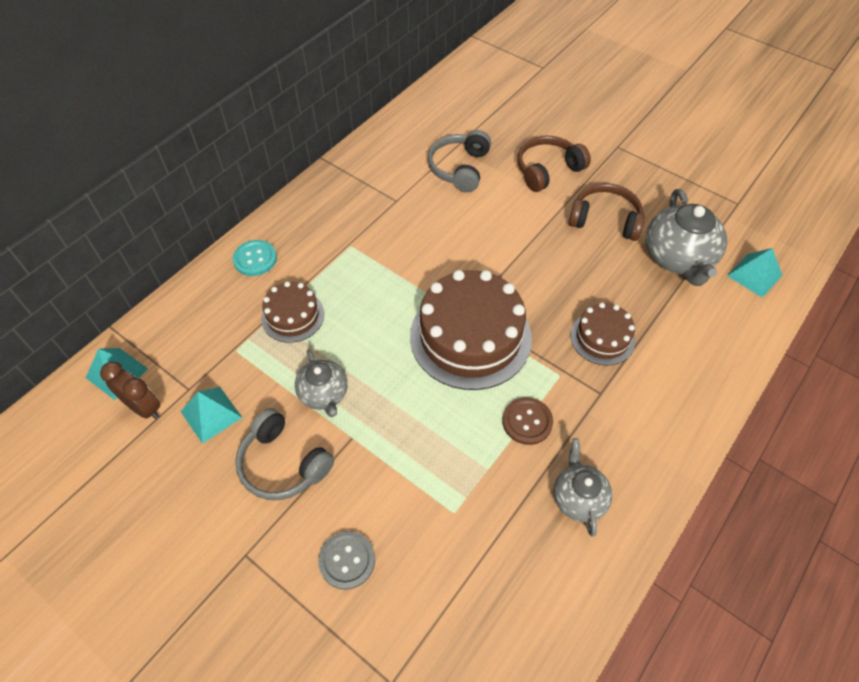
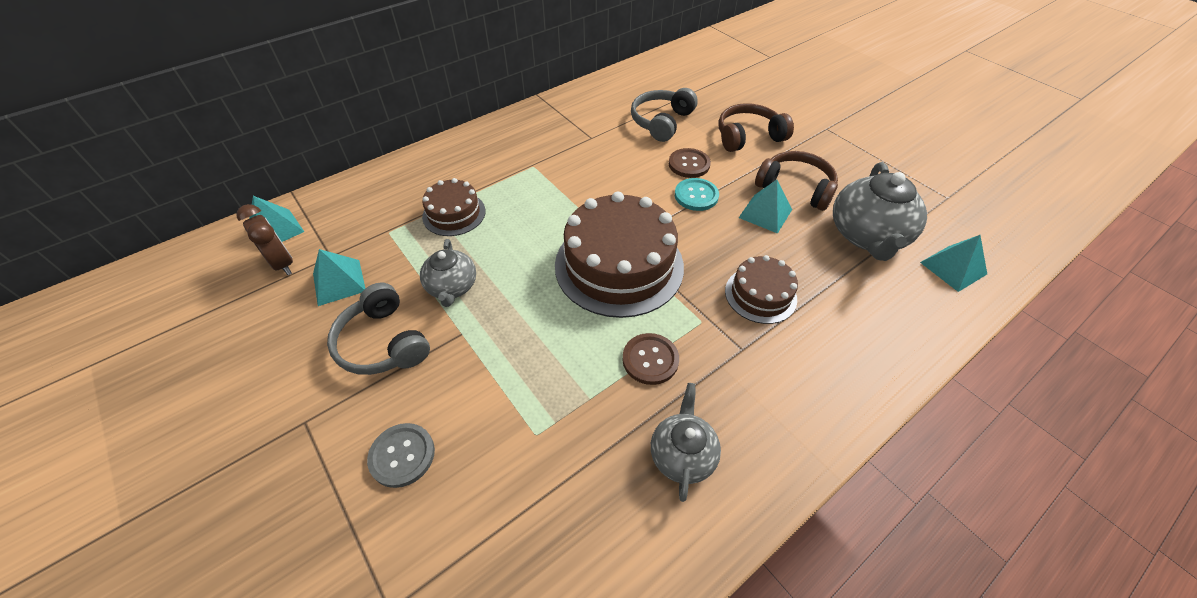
camera: 15 degrees right, 5 degrees down
turquoise button [233,240,277,276] -> turquoise button moved to [675,178,719,211]
none -> brown button [669,148,711,178]
none -> turquoise pyramid [739,180,792,234]

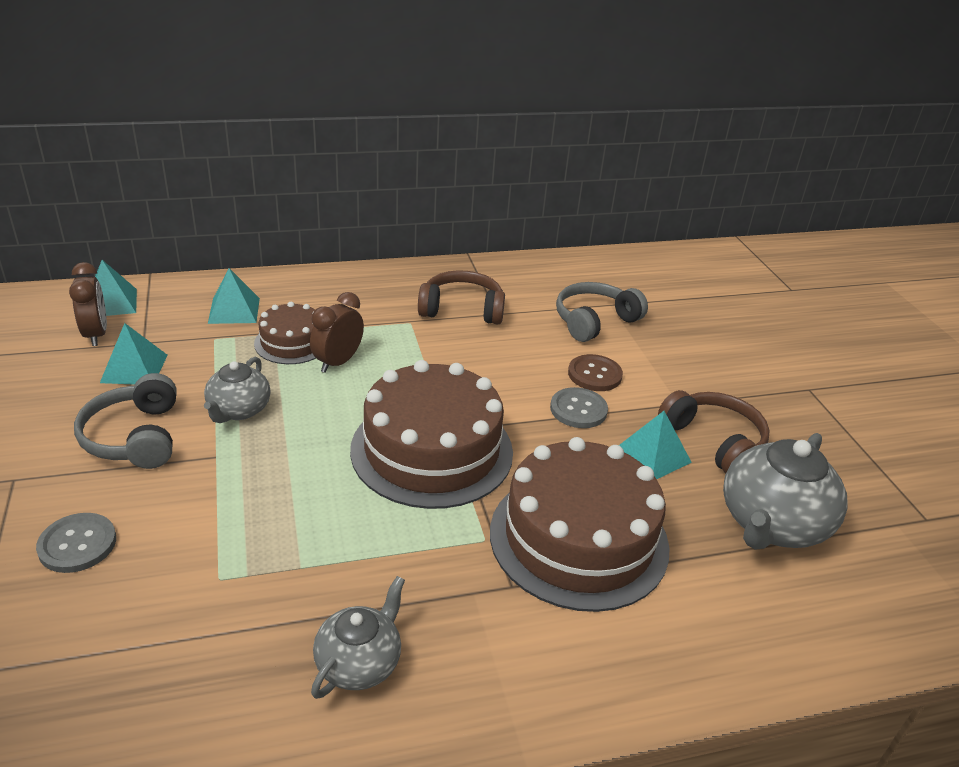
camera: 20 degrees right, 15 degrees down
brown button [622,333,679,385] -> none
turquoise button [675,178,719,211] -> grey button [550,387,608,428]
brown headphones [718,103,794,152] -> brown headphones moved to [418,270,505,324]
brown cake [725,255,798,324] -> brown cake [490,437,669,612], size x1.90
turquoise pyramid [920,235,987,292] -> turquoise pyramid moved to [208,268,260,324]
none -> brown clock [310,292,364,373]

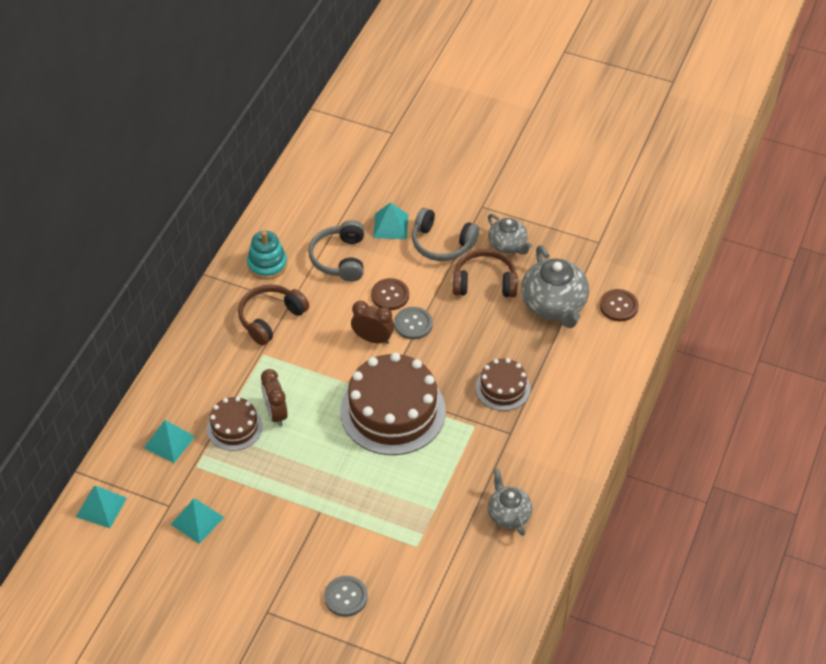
camera: 50 degrees left, 15 degrees up
brown clock [69,262,107,346] -> brown clock moved to [351,301,394,344]
grey headphones [74,373,177,469] -> grey headphones moved to [412,208,479,261]
grey teapot [204,357,271,423] -> grey teapot moved to [488,214,532,255]
brown cake [490,437,669,612] -> brown cake [476,358,530,411], size x0.53
turquoise pyramid [619,411,692,479] -> turquoise pyramid moved to [373,202,408,239]
none -> turquoise stacking toy [247,231,287,280]
none -> brown button [600,289,639,321]

